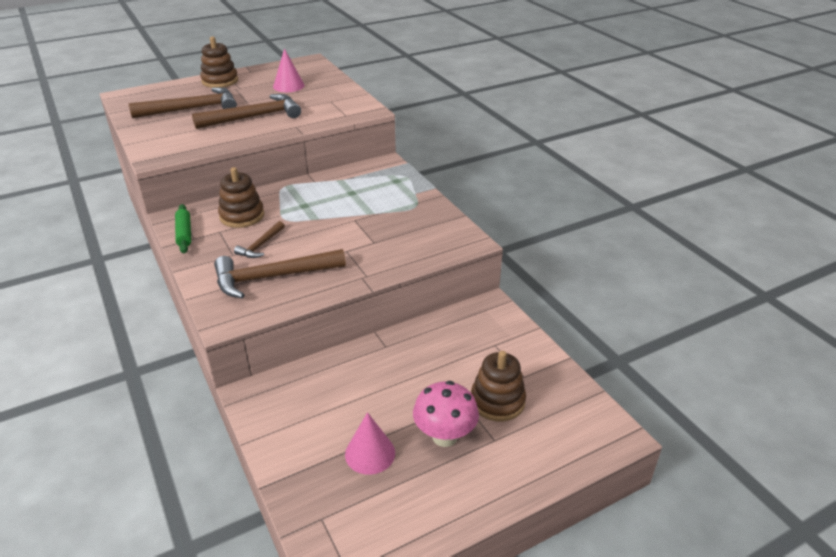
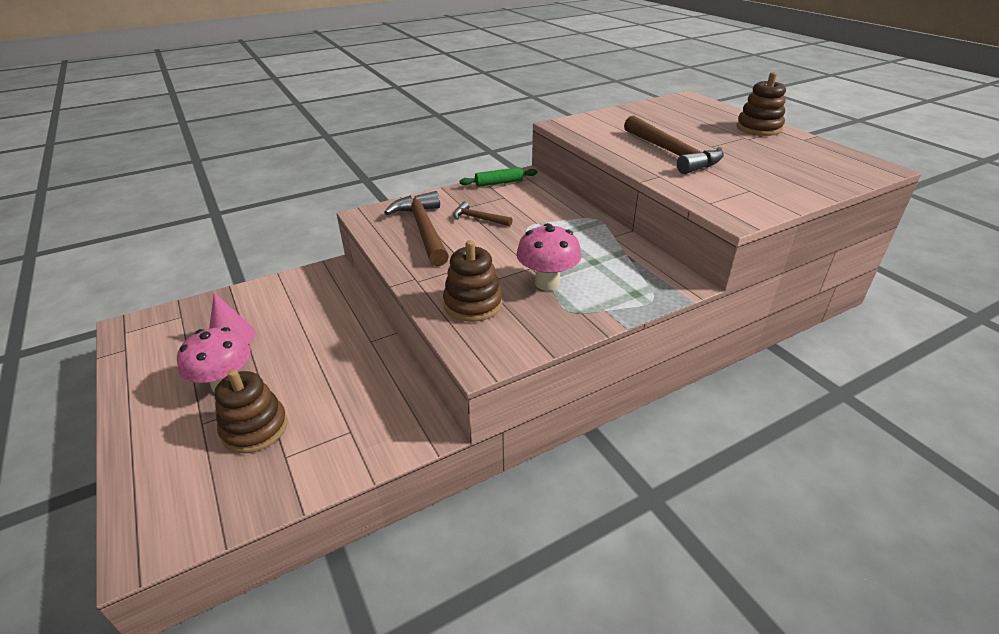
camera: 90 degrees right, 0 degrees up
brown hammer [129,87,237,118] -> none
brown stacking toy [218,167,264,228] -> brown stacking toy moved to [443,240,503,322]
pink cone [273,48,305,92] -> none
none -> pink mushroom [516,223,582,291]

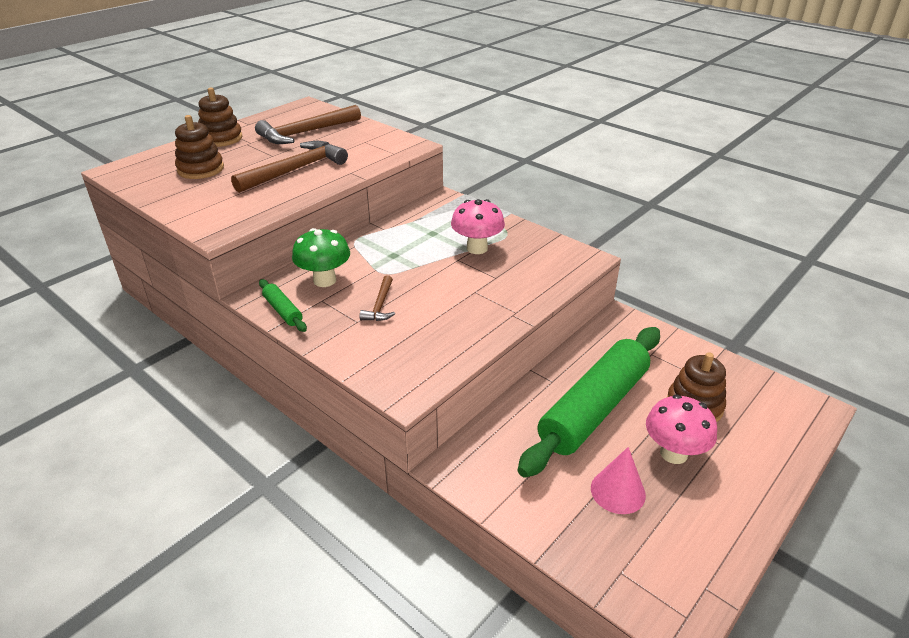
camera: 110 degrees left, 0 degrees up
brown hammer [384,191,449,266] -> brown hammer moved to [255,105,361,144]
brown stacking toy [443,240,503,322] -> brown stacking toy moved to [175,115,224,179]
none -> green mushroom [292,228,350,287]
none -> green rolling pin [518,327,660,478]

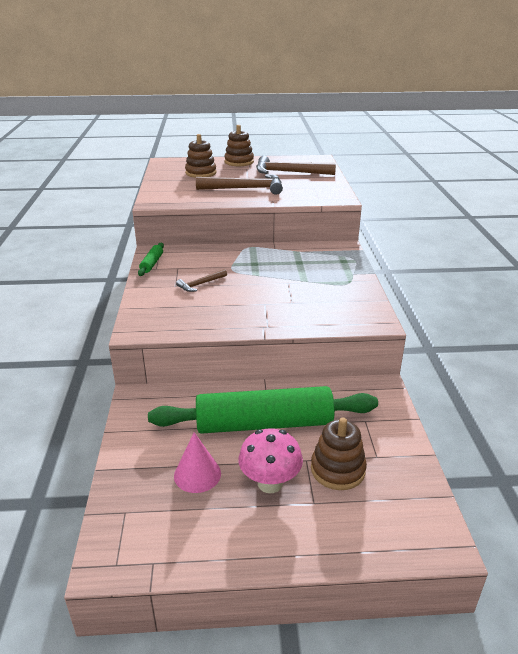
camera: 45 degrees right, 5 degrees down
green mushroom [292,228,350,287] -> none
pink mushroom [451,199,505,254] -> none

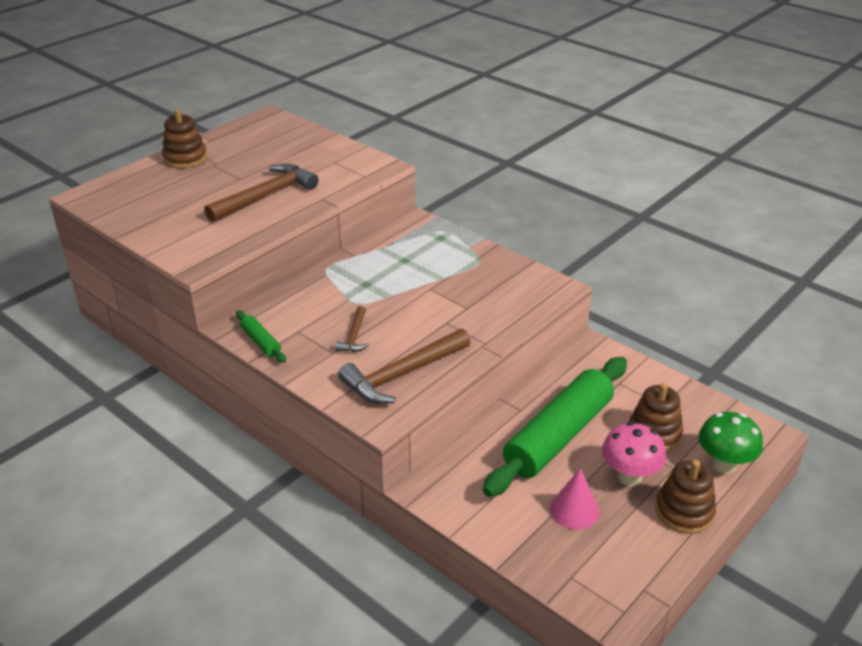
camera: 45 degrees left, 5 degrees up
brown stacking toy [185,134,217,178] -> brown stacking toy moved to [655,460,716,534]
brown hammer [256,156,336,175] -> brown hammer moved to [338,329,470,404]
none -> green mushroom [699,412,763,474]

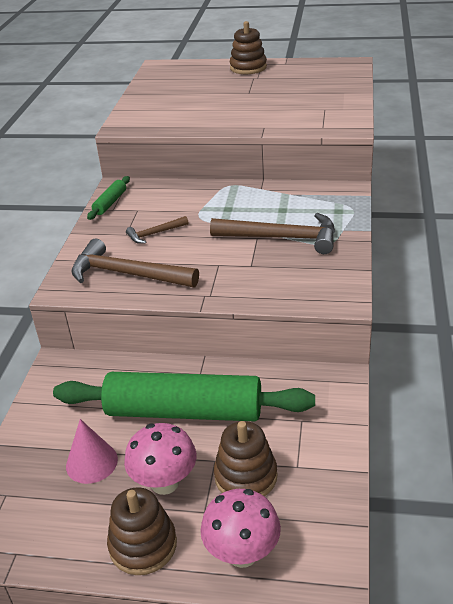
camera: 60 degrees right, 0 degrees up
brown hammer [204,164,318,222] -> brown hammer moved to [210,213,335,254]
green mushroom [699,412,763,474] -> pink mushroom [200,489,281,568]

